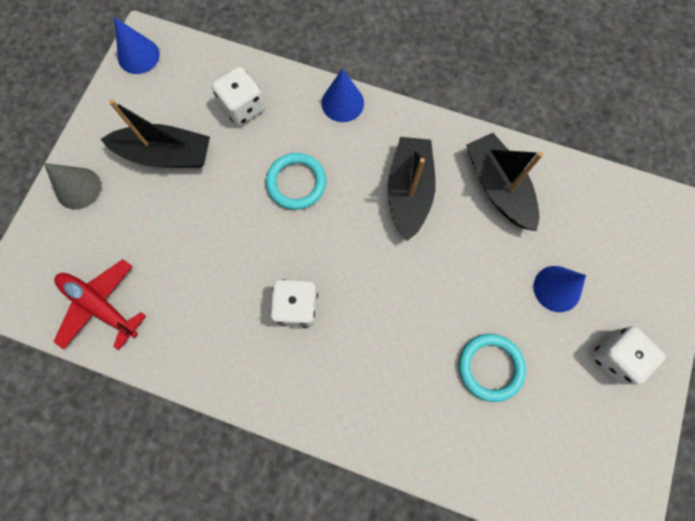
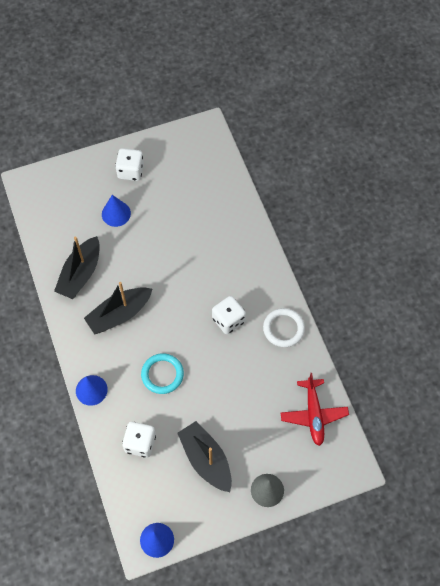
camera: 130 degrees left, 10 degrees down
turquoise ring [459,334,526,402] -> none
none -> white ring [263,308,305,347]

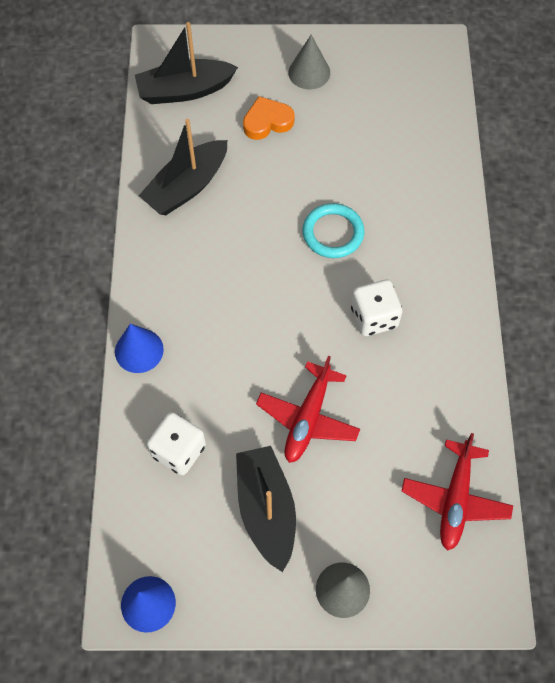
camera: 20 degrees right, 0 degrees up
black boat [84,282,152,335] -> black boat moved to [135,22,238,104]
blue cone [102,195,131,227] -> orange heart [243,96,295,140]
white dice [115,148,144,181] -> grey cone [288,35,330,89]
turquoise ring [141,353,184,394] -> turquoise ring moved to [302,203,364,258]
white ring [263,308,305,347] -> none
none -> red plane [256,356,360,463]

